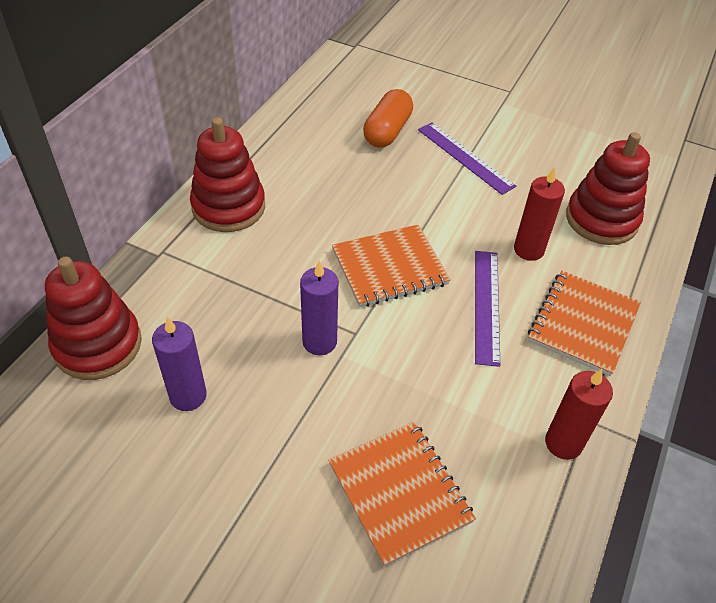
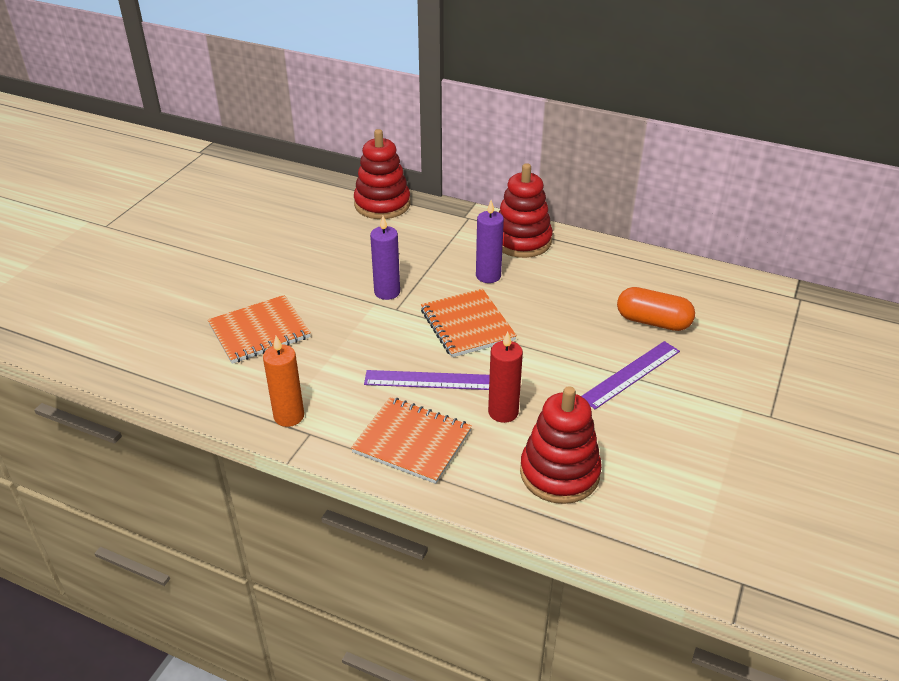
camera: 90 degrees right, 10 degrees down
purple candle [152,317,207,411] -> purple candle moved to [476,200,504,283]
red candle [545,369,613,460] -> orange candle [263,336,304,427]

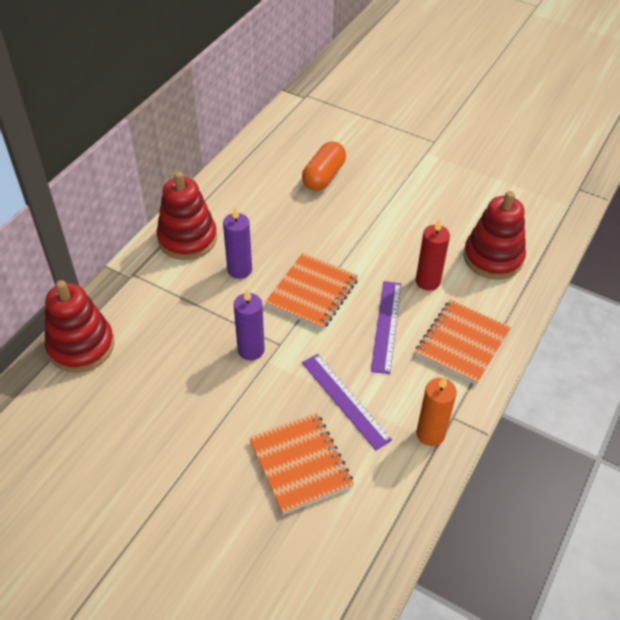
camera: 85 degrees left, 10 degrees up
orange notebook [421,289,517,357] -> orange notebook turned 45 degrees counterclockwise [265,253,358,330]
purple ruler [581,341,680,409] -> purple ruler moved to [302,354,392,450]

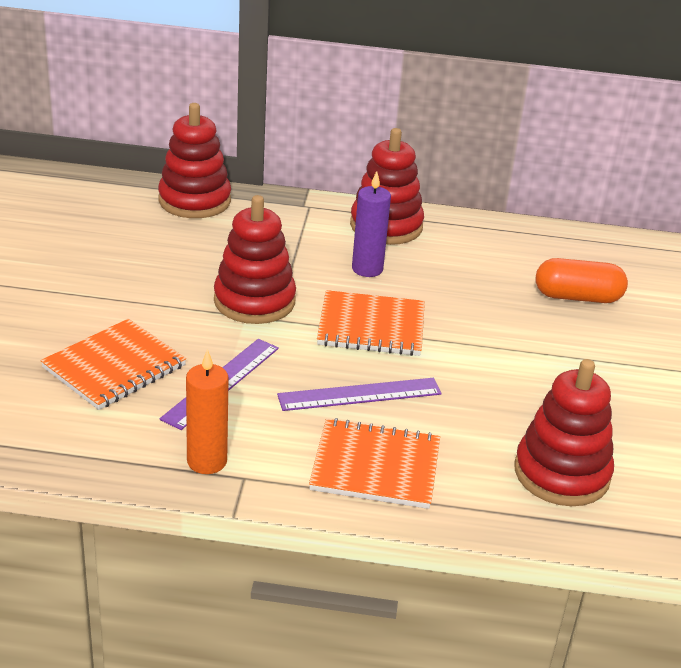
camera: 65 degrees right, 15 degrees down
purple candle [234,289,265,360] -> red stacking toy [214,195,296,324]
red candle [416,219,450,291] -> none

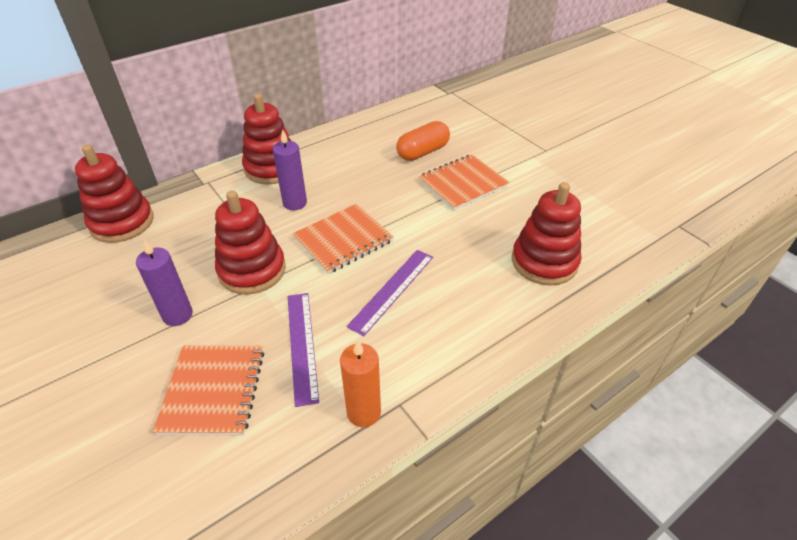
camera: 40 degrees left, 10 degrees up
orange notebook [309,418,440,509] -> orange notebook moved to [418,155,510,211]
none -> purple candle [136,239,193,326]

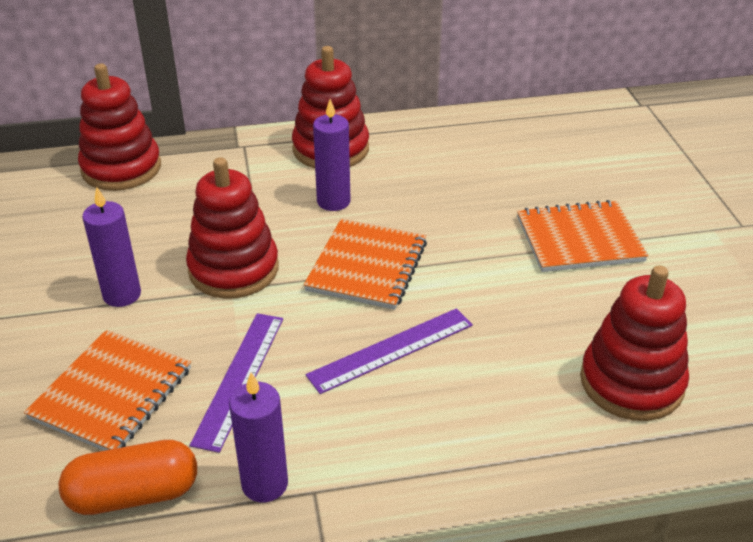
camera: 25 degrees right, 5 degrees down
orange notebook [293,204,394,274] -> orange notebook turned 60 degrees counterclockwise [304,219,427,310]
orange candle [340,340,381,427] -> purple candle [229,372,288,502]
orange capsule [396,121,450,161] -> orange capsule moved to [59,440,197,515]

